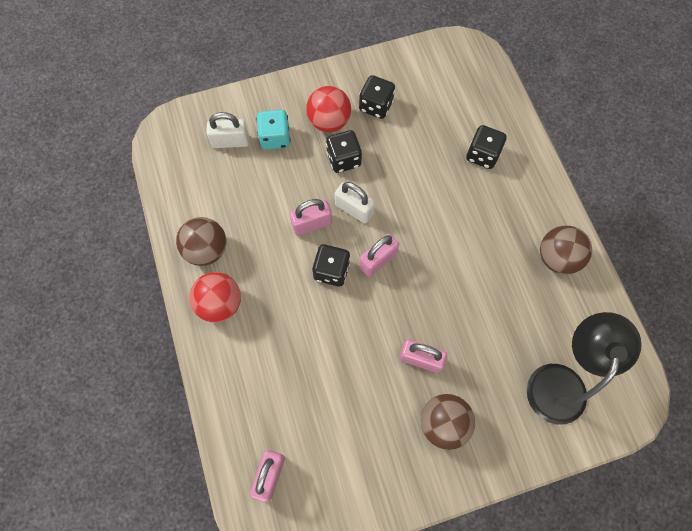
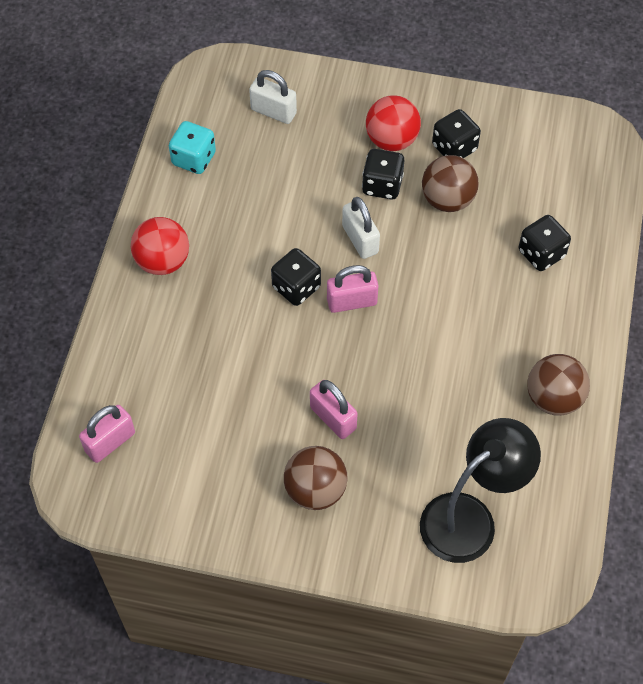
camera: 30 degrees right, 10 degrees down
brown ball [176,217,226,266] -> brown ball moved to [422,155,479,212]
turquoise dice [256,110,291,150] -> turquoise dice moved to [169,121,216,174]
pink padlock [290,199,332,236] -> none

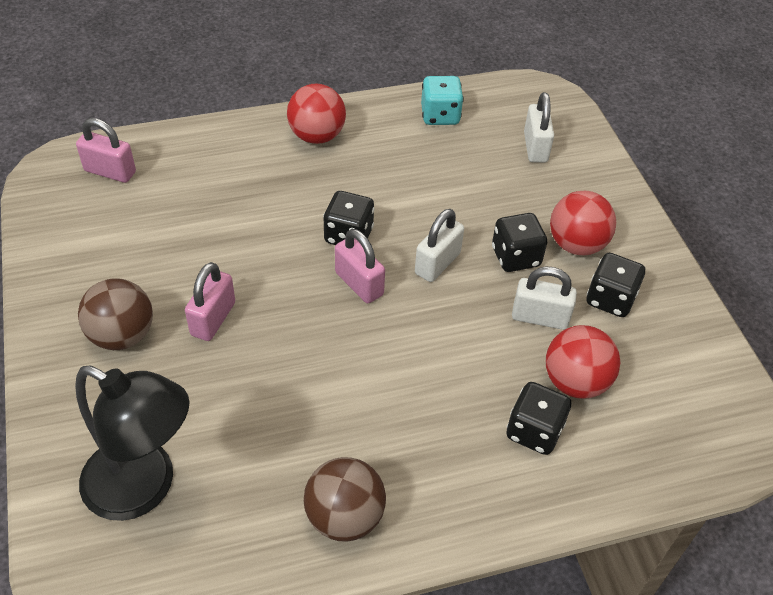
camera: 60 degrees right, 10 degrees down
brown ball [422,155,479,212] -> white padlock [512,267,577,330]
none -> red ball [546,325,620,399]

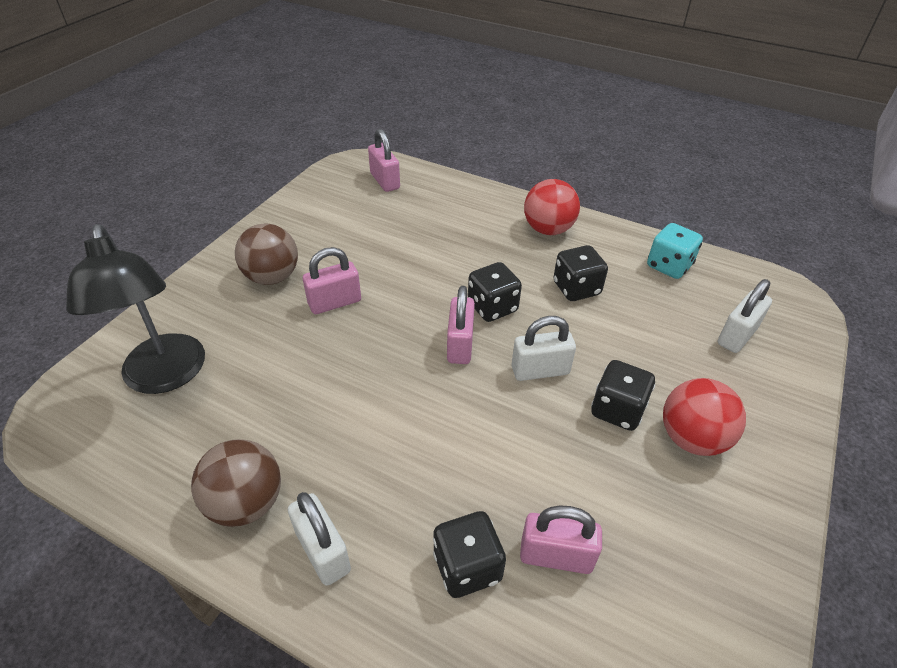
camera: 45 degrees right, 5 degrees down
white padlock [512,267,577,330] -> white padlock moved to [288,492,351,586]
red ball [546,325,620,399] -> pink padlock [520,505,602,574]
black dice [587,253,645,317] -> black dice moved to [554,245,608,301]

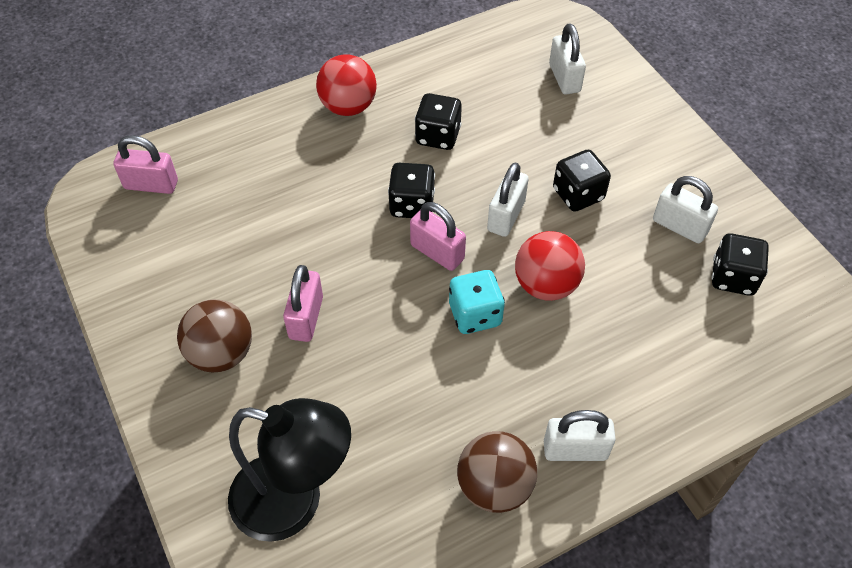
camera: 55 degrees left, 10 degrees up
black dice [433,511,506,598] -> black dice moved to [711,233,769,296]
pink padlock [520,505,602,574] -> none
turquoise dice [647,223,703,279] -> turquoise dice moved to [449,270,505,334]
red ball [663,378,746,456] -> red ball moved to [515,231,585,301]
none -> white padlock [653,176,718,243]

